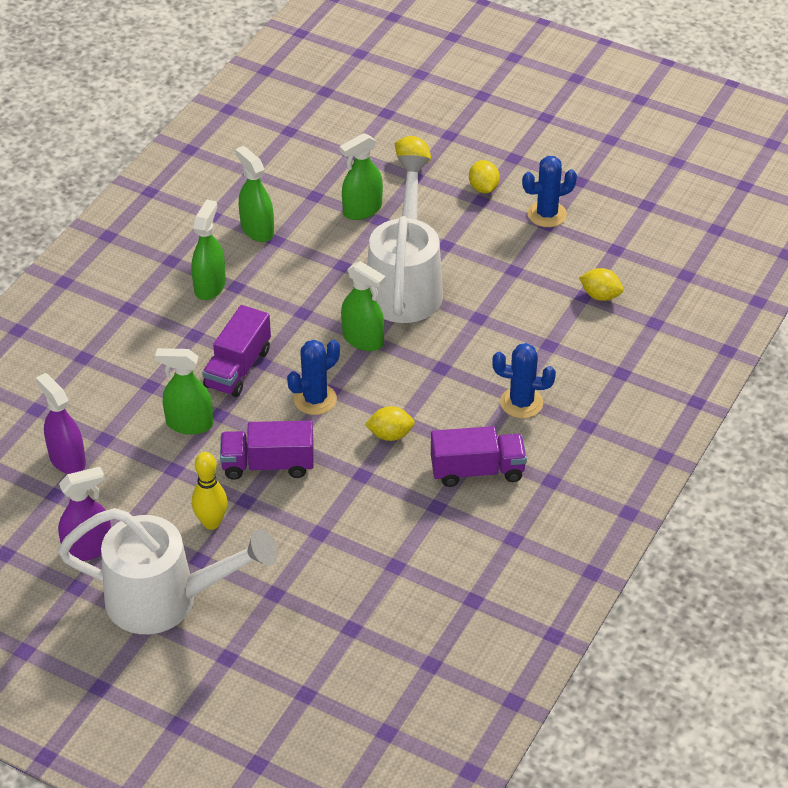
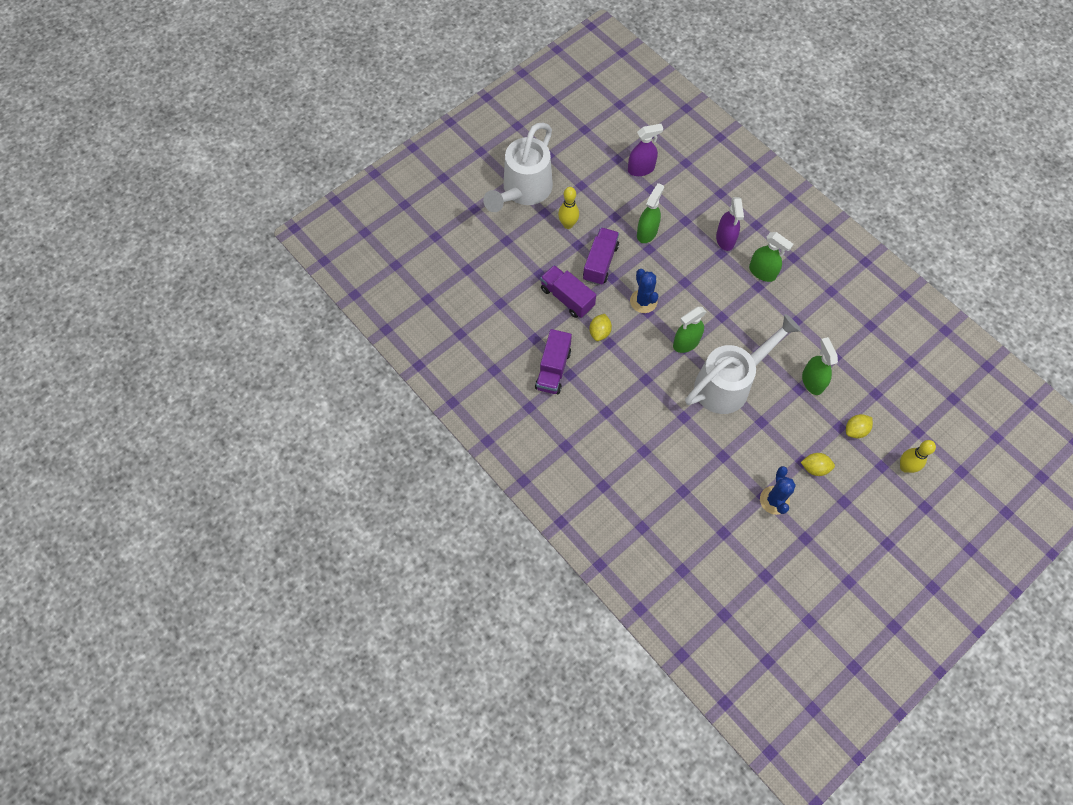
camera: 110 degrees right, 20 degrees up
purple spray bottle [58,467,111,561] -> purple spray bottle moved to [716,197,744,251]
purple truck [202,305,271,397] -> purple truck moved to [540,265,596,318]
green spray bottle [235,146,274,242] -> none
white watering can [367,155,443,323] -> white watering can turned 60 degrees counterclockwise [685,314,801,414]
blue cactus [492,343,556,418] -> none
yellow lemon [579,268,623,301] -> none
none -> yellow bowling pin [900,440,936,473]

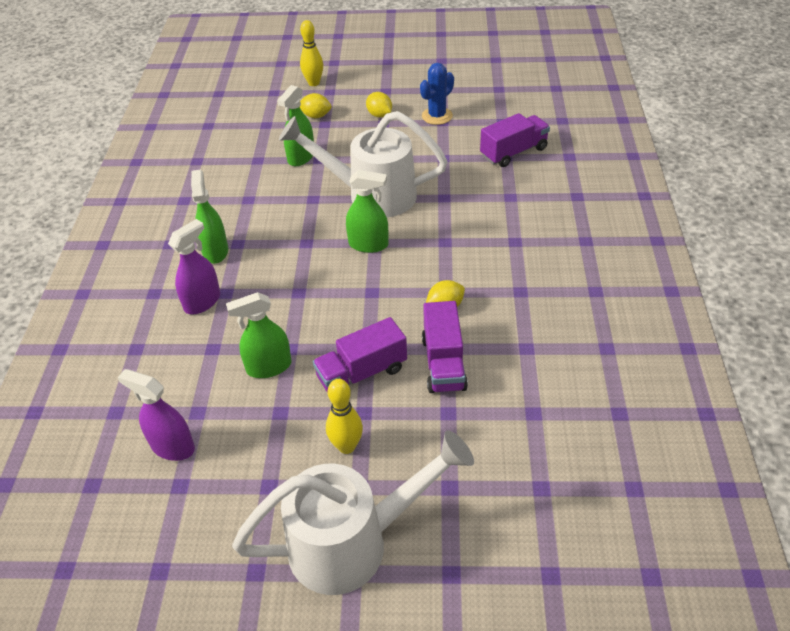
camera: 135 degrees left, 20 degrees down
purple truck [535,329,572,394] -> purple truck moved to [480,113,550,167]
blue cactus [630,269,658,313] -> none

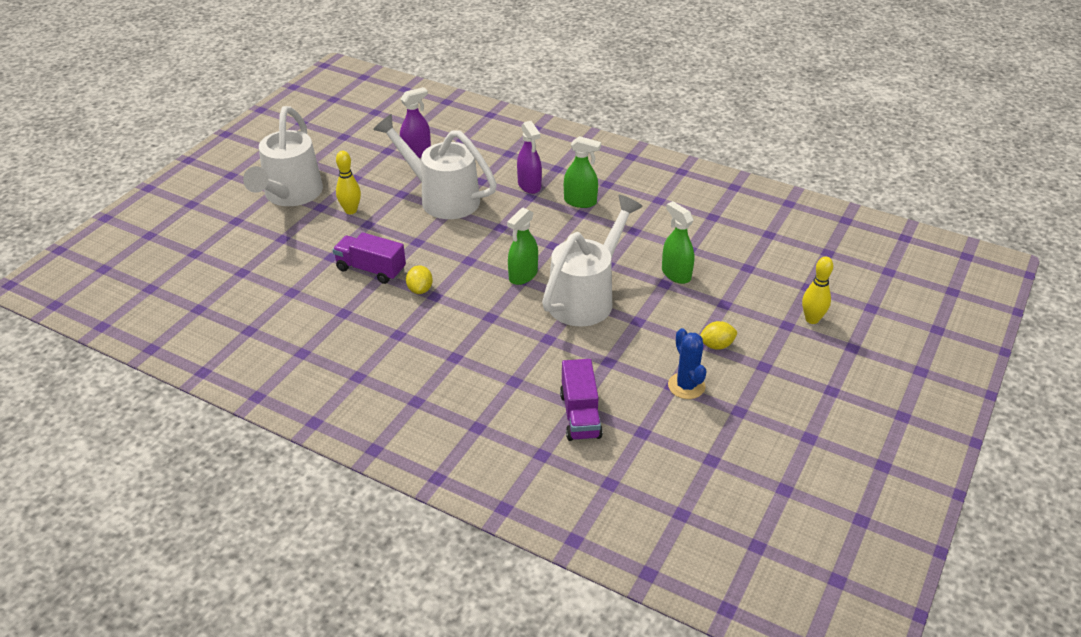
camera: 115 degrees right, 5 degrees down
green spray bottle [226,292,292,378] -> white watering can [373,114,497,219]
yellow lemon [300,93,332,118] -> none
purple truck [313,317,407,393] -> none

